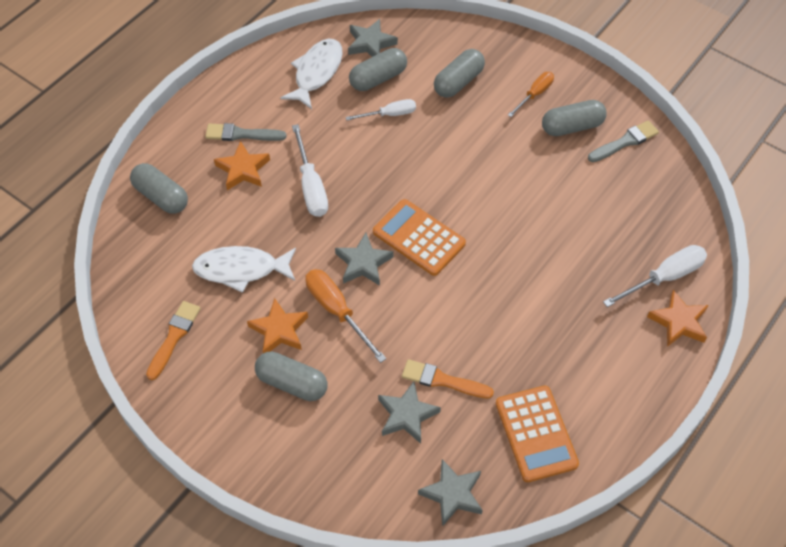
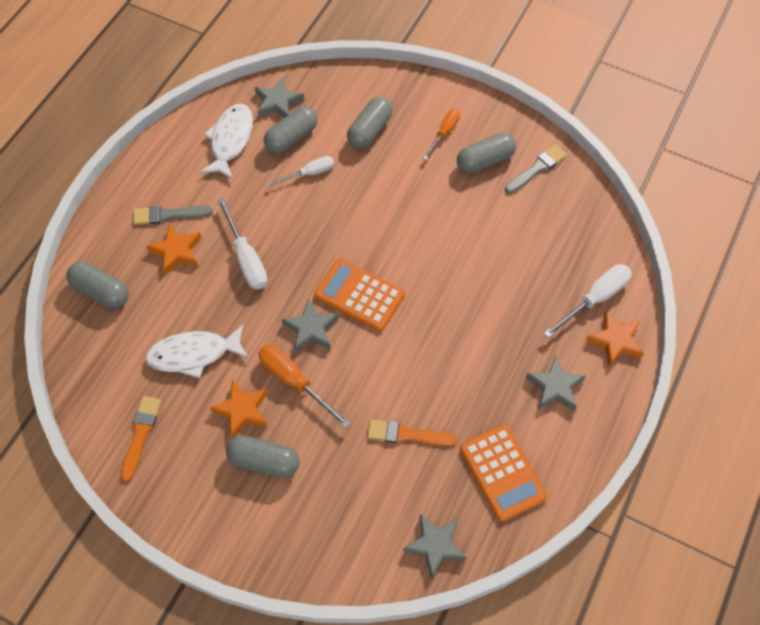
camera: 10 degrees left, 5 degrees up
grey star [378,381,441,444] -> grey star moved to [526,355,586,411]

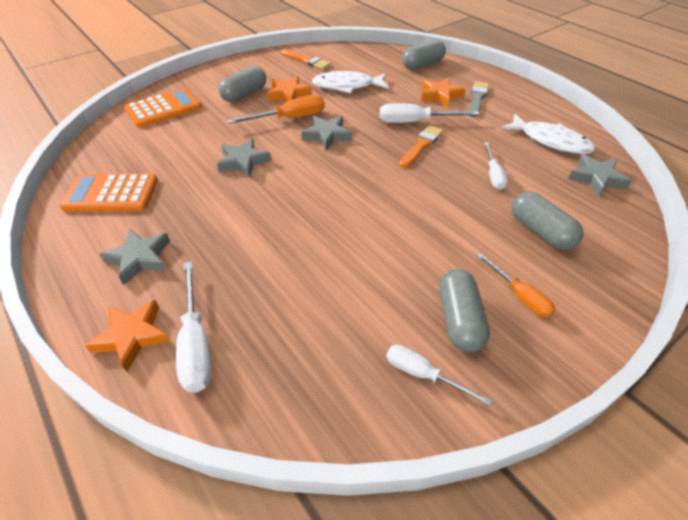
camera: 115 degrees right, 15 degrees down
white fish [145,325,249,378] -> white fish turned 105 degrees counterclockwise [312,71,389,94]
grey capsule [264,106,318,154] -> none
orange calculator [314,259,405,331] -> orange calculator moved to [124,88,202,128]
orange brush [368,420,457,446] -> orange brush moved to [399,125,443,168]
grey star [403,514,466,579] -> grey star moved to [217,138,271,178]
grey brush [505,144,567,194] -> white screwdriver [386,345,492,406]

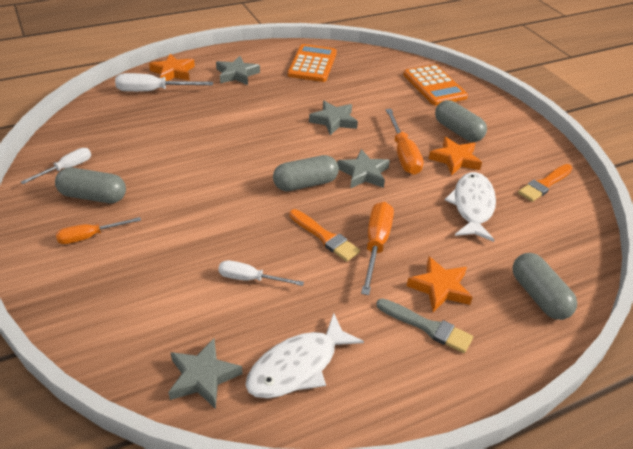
camera: 100 degrees right, 5 degrees down
white screwdriver [380,103,479,123] -> orange screwdriver [361,202,394,295]
grey capsule [511,192,584,250] -> grey capsule moved to [273,155,339,191]

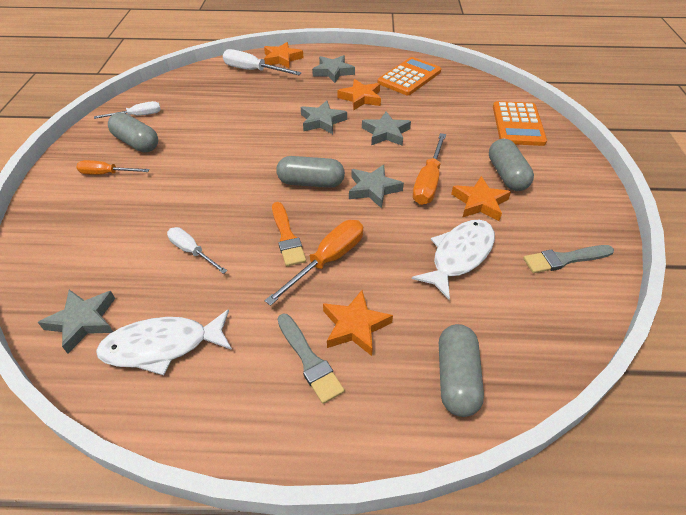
camera: 30 degrees right, 5 degrees up
orange brush [518,164,573,202] -> grey brush [523,245,614,273]
none -> grey star [301,100,347,134]
none -> orange star [337,79,381,110]

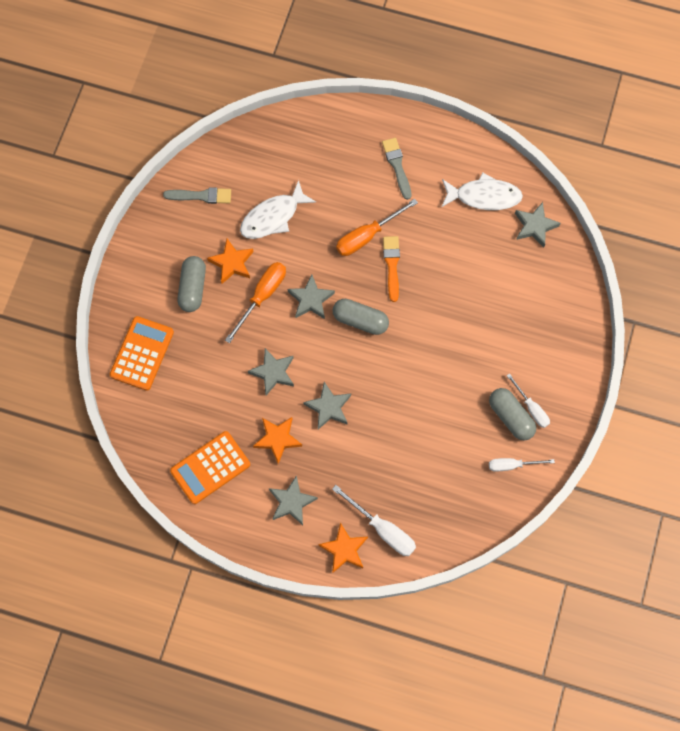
camera: 165 degrees left, 25 degrees up
orange screwdriver [76,160,150,175] -> none
white screwdriver [167,227,227,274] -> white screwdriver moved to [507,373,550,428]
orange star [323,290,393,356] -> none
grey capsule [439,324,484,417] -> none

